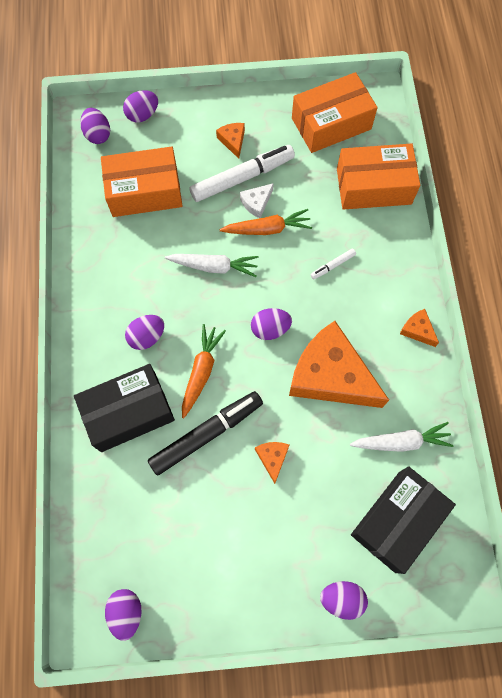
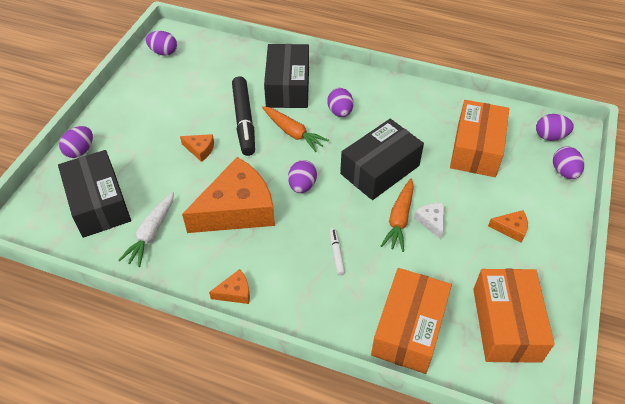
camera: 115 degrees right, 20 degrees down
white carrot [165,254,259,277] -> black box [340,119,424,200]
white marker [190,145,295,202] -> none

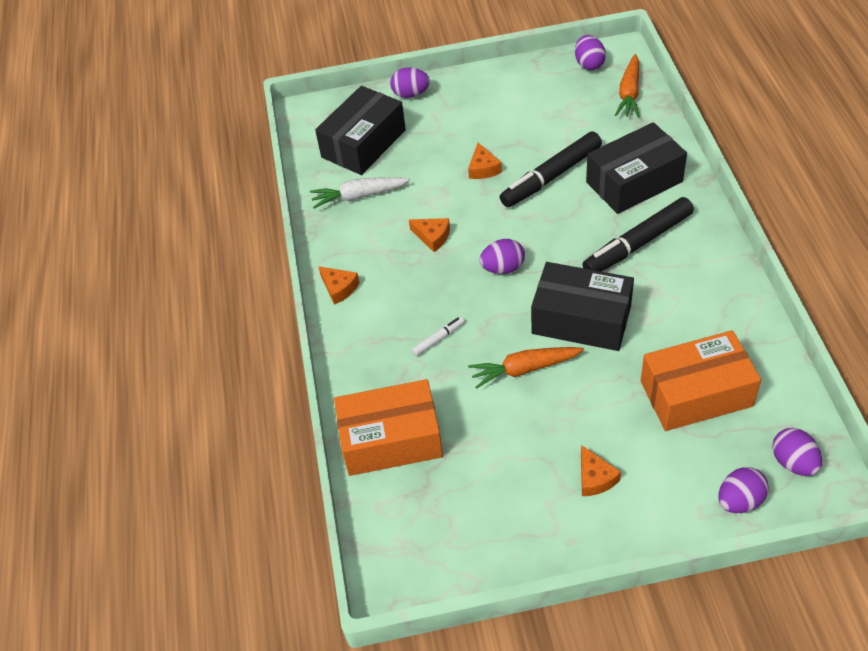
camera: 65 degrees right, 0 degrees up
orange cheese [182,157,275,233] -> orange cheese [409,218,450,252], size x0.41
orange carrot [262,106,329,152] -> orange carrot moved to [615,54,640,117]
purple egg [327,88,353,117] -> black marker [582,197,694,271]
white cheese [414,203,444,239] -> none
orange box [473,269,555,363] -> none

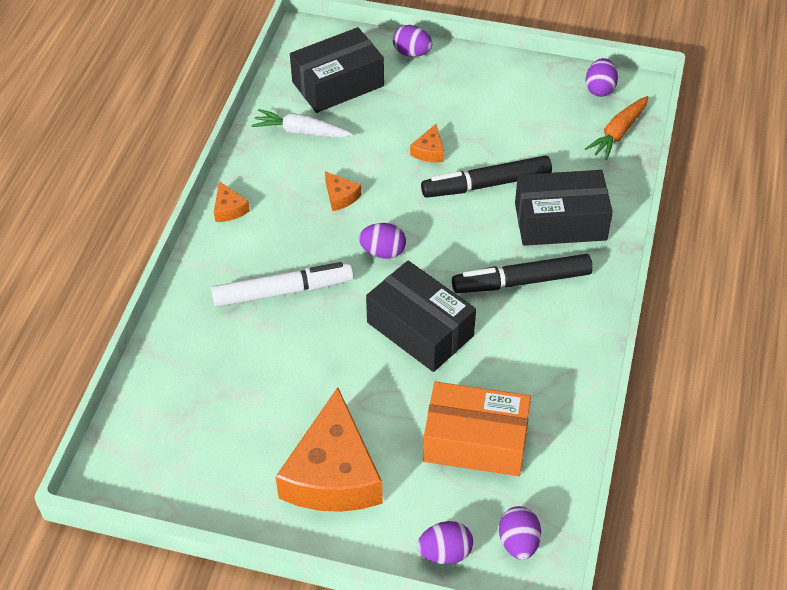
camera: 20 degrees right, 0 degrees up
orange box [334,379,443,476] -> none
white marker [412,316,465,356] -> white marker [211,262,354,307], size x2.26
orange carrot [468,347,584,389] -> none
orange cheese [581,445,621,496] -> orange cheese [276,387,383,512], size x2.44

